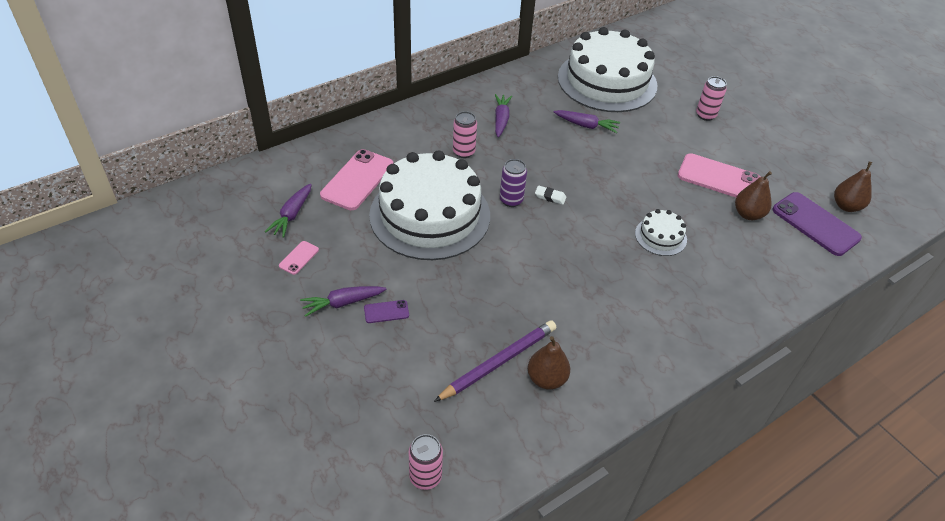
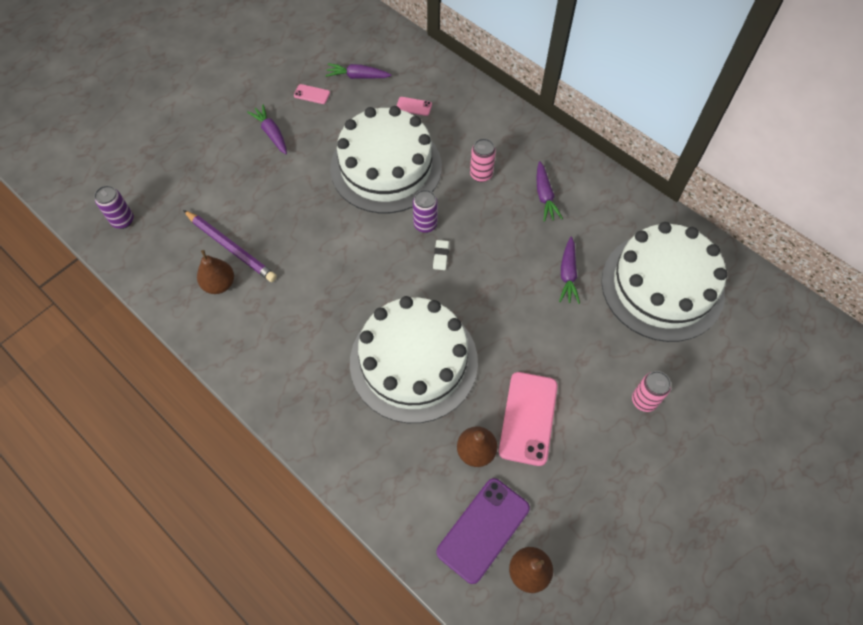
camera: 80 degrees right, 15 degrees up
pink phone [320,149,393,210] -> pink phone [397,97,432,116], size x0.46
purple phone [364,300,409,323] -> none
pink can [409,434,443,490] -> purple can [94,185,134,229]
purple carrot [495,94,512,137] -> purple carrot turned 90 degrees clockwise [536,161,563,222]
white cake [635,209,687,256] -> white cake [350,296,478,423], size x2.34

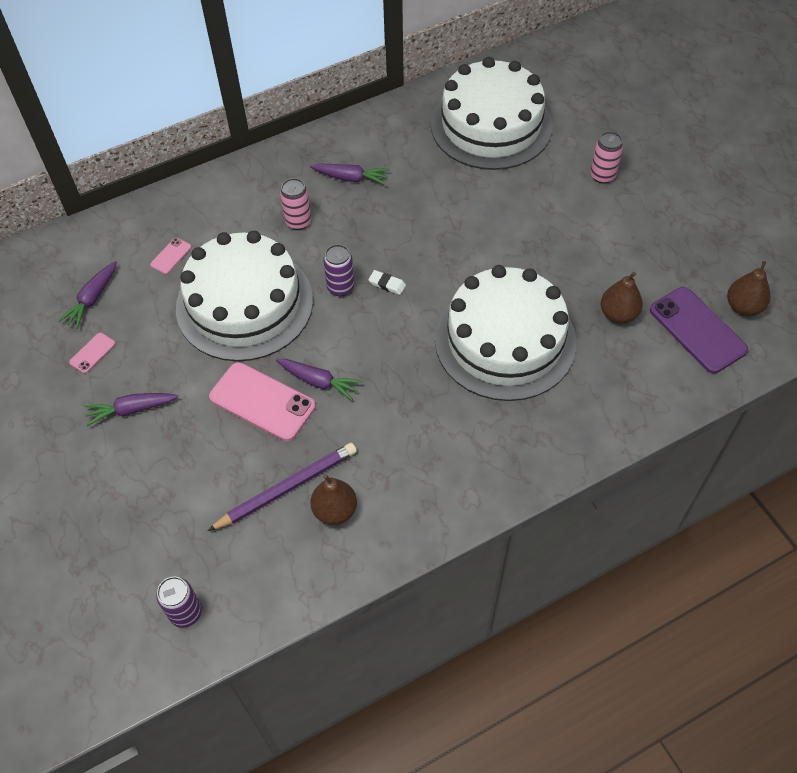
camera: 70 degrees left, 5 degrees down
pink phone [499,372,558,466] -> pink phone moved to [209,362,316,441]
purple carrot [559,237,580,304] -> purple carrot moved to [276,359,362,401]

